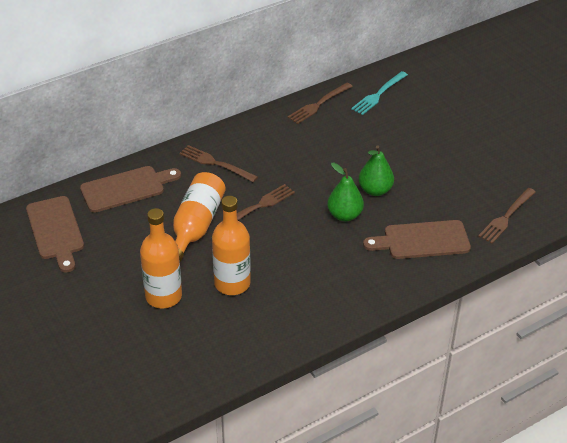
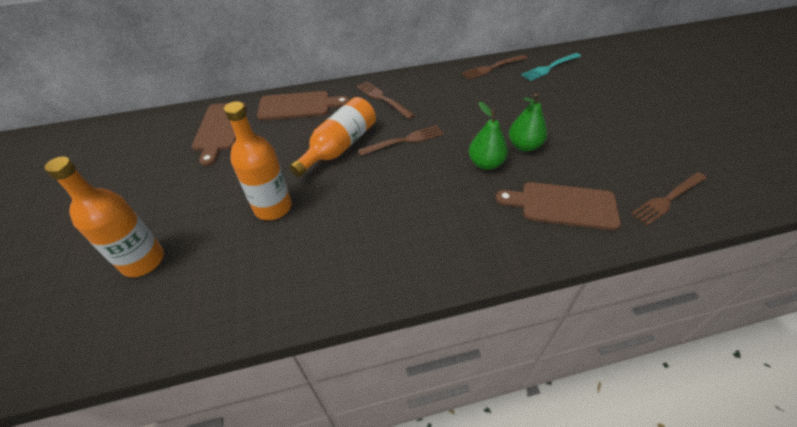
camera: 20 degrees right, 5 degrees up
orange bottle [212,196,251,295] -> orange bottle moved to [44,156,164,277]

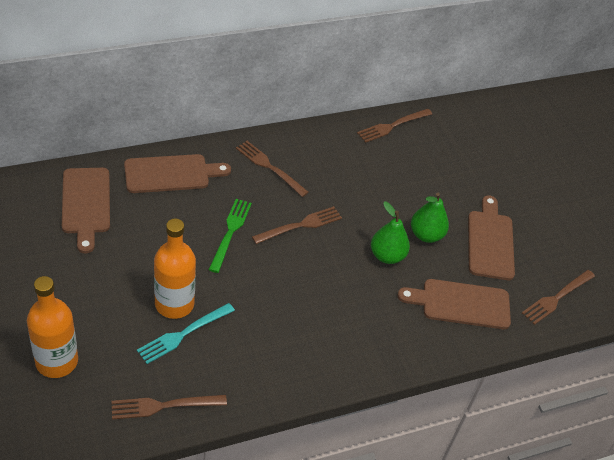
camera: 15 degrees left, 0 degrees up
orange bottle [289,97,376,177] -> green fork [209,199,252,273]
turquoise fork [521,53,581,81] -> turquoise fork moved to [137,303,235,364]
none -> brown fork [112,395,227,420]
none -> brown cutting board [468,195,515,280]

